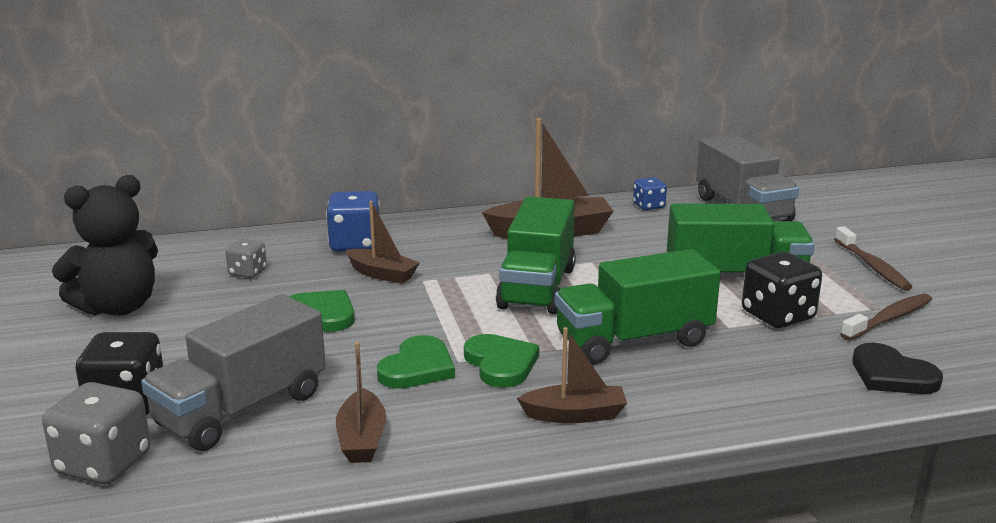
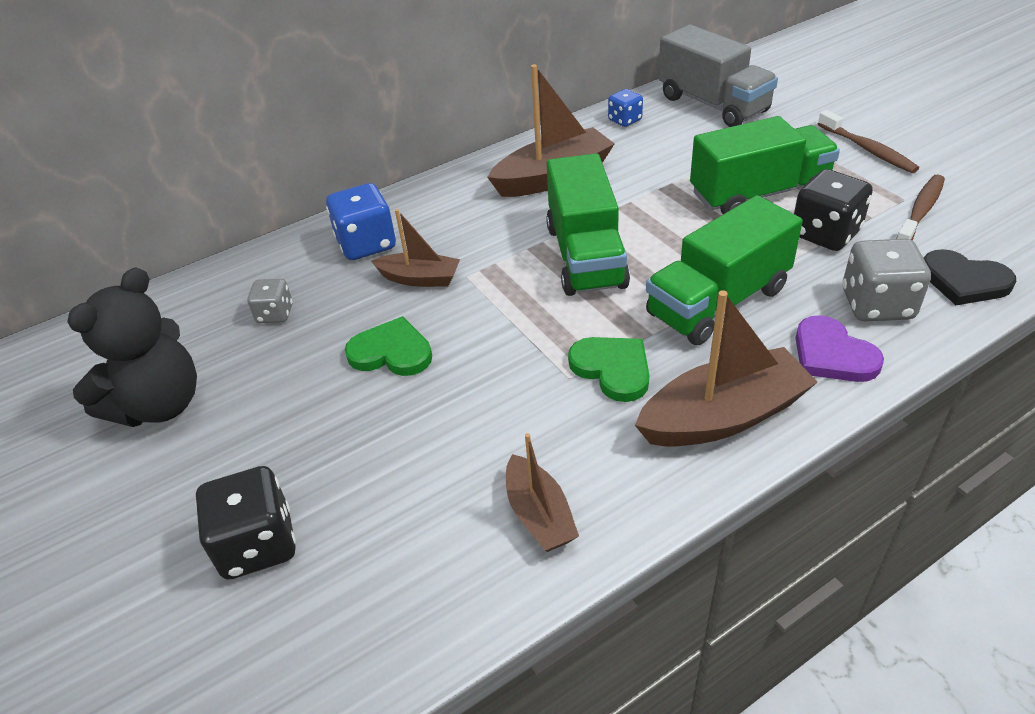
camera: 15 degrees left, 20 degrees up
grey dice [42,382,151,485] -> grey dice moved to [843,239,931,321]
grey truck [141,294,326,451] -> none
green heart [377,335,455,389] -> none
brown boat [517,327,627,423] -> brown boat [635,290,818,447], size x1.69
none -> purple heart [796,315,884,382]

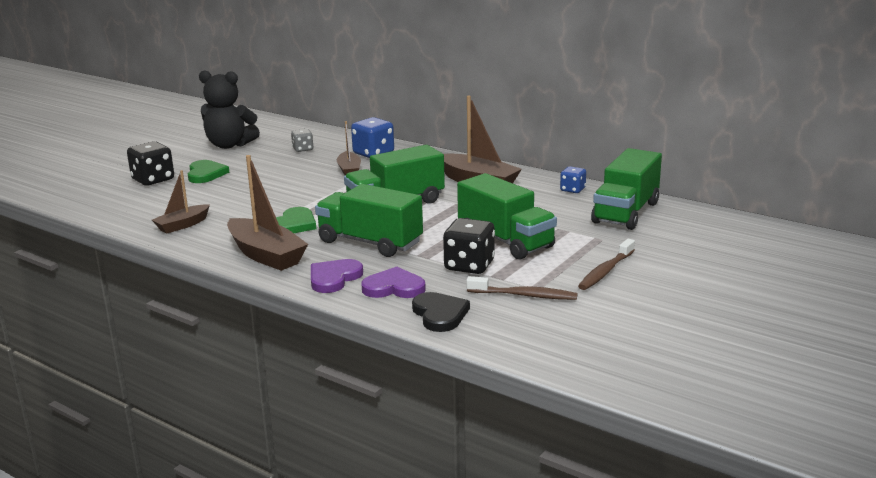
camera: 65 degrees right, 20 degrees down
green heart [345,316,432,376] -> green heart moved to [188,160,229,183]
grey truck [658,24,778,127] -> green truck [591,148,662,230]
grey dice [843,239,931,321] -> purple heart [361,267,426,298]
black heart [924,249,1016,305] -> black heart turned 150 degrees clockwise [412,292,470,332]

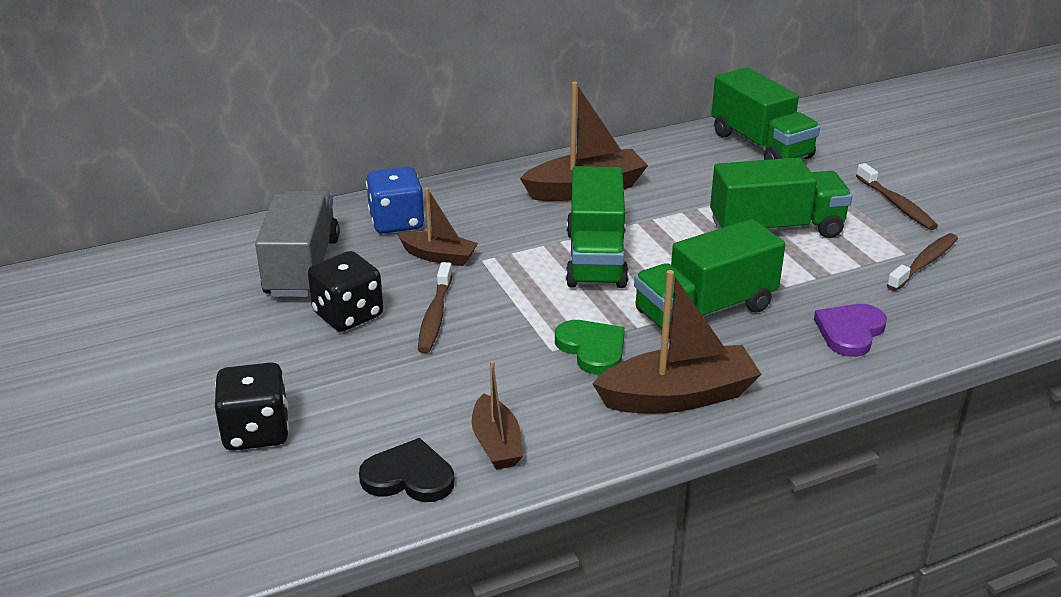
camera: 60 degrees left, 10 degrees up
green heart [188,160,229,183] -> none
black teddy bear [199,70,260,149] -> none
grey dice [291,129,314,152] -> grey truck [255,190,340,297]
purple heart [311,259,363,293] -> none
black heart [412,292,470,332] -> black heart moved to [359,438,454,502]
black dice [443,218,495,274] -> black dice moved to [308,251,383,332]
blue dice [560,166,586,193] -> none
none -> brown toothbrush [418,262,452,353]

